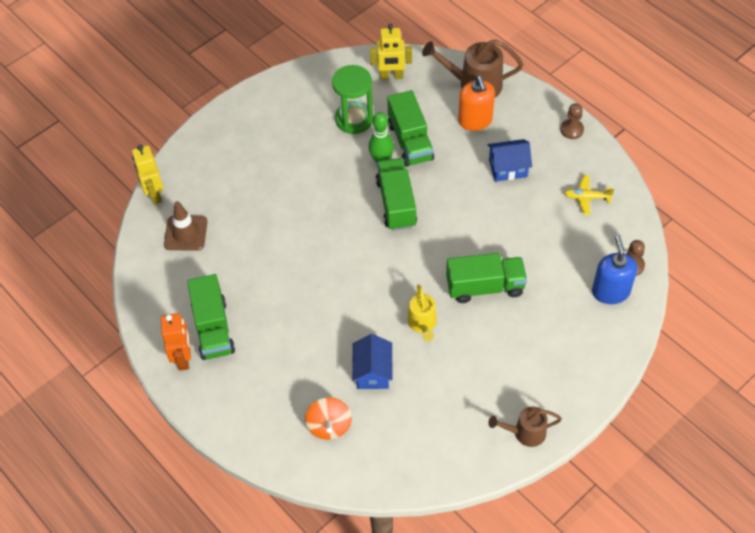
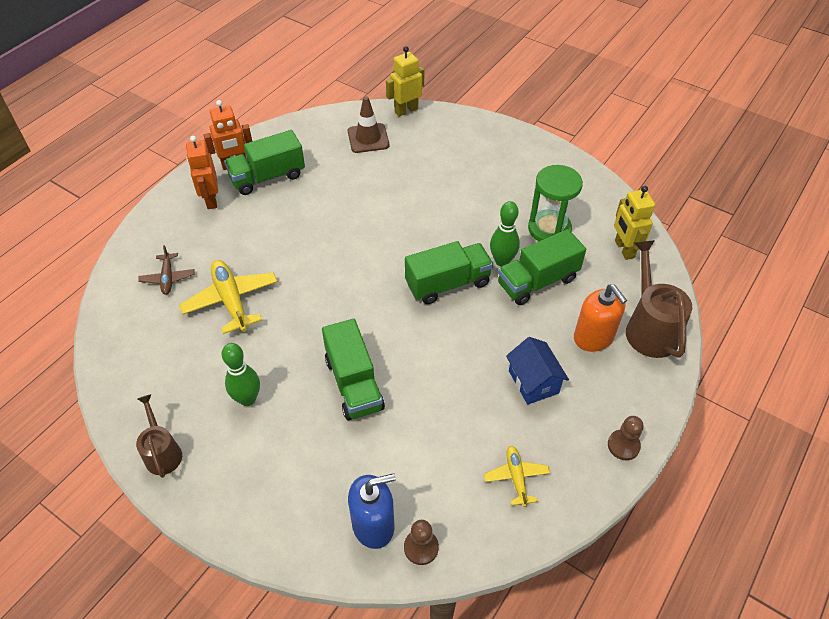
camera: 75 degrees right, 5 degrees down
orange spinning top [305,397,352,440] -> brown plane [138,245,195,295]
blue house [352,334,392,389] -> yellow plane [179,260,278,334]
yellow watering can [407,284,437,342] -> none
orange soap dispenser [458,76,495,131] -> orange soap dispenser turned 90 degrees counterclockwise [574,285,627,352]
none -> orange robot [186,136,218,209]
none -> green bowling pin [221,343,260,406]

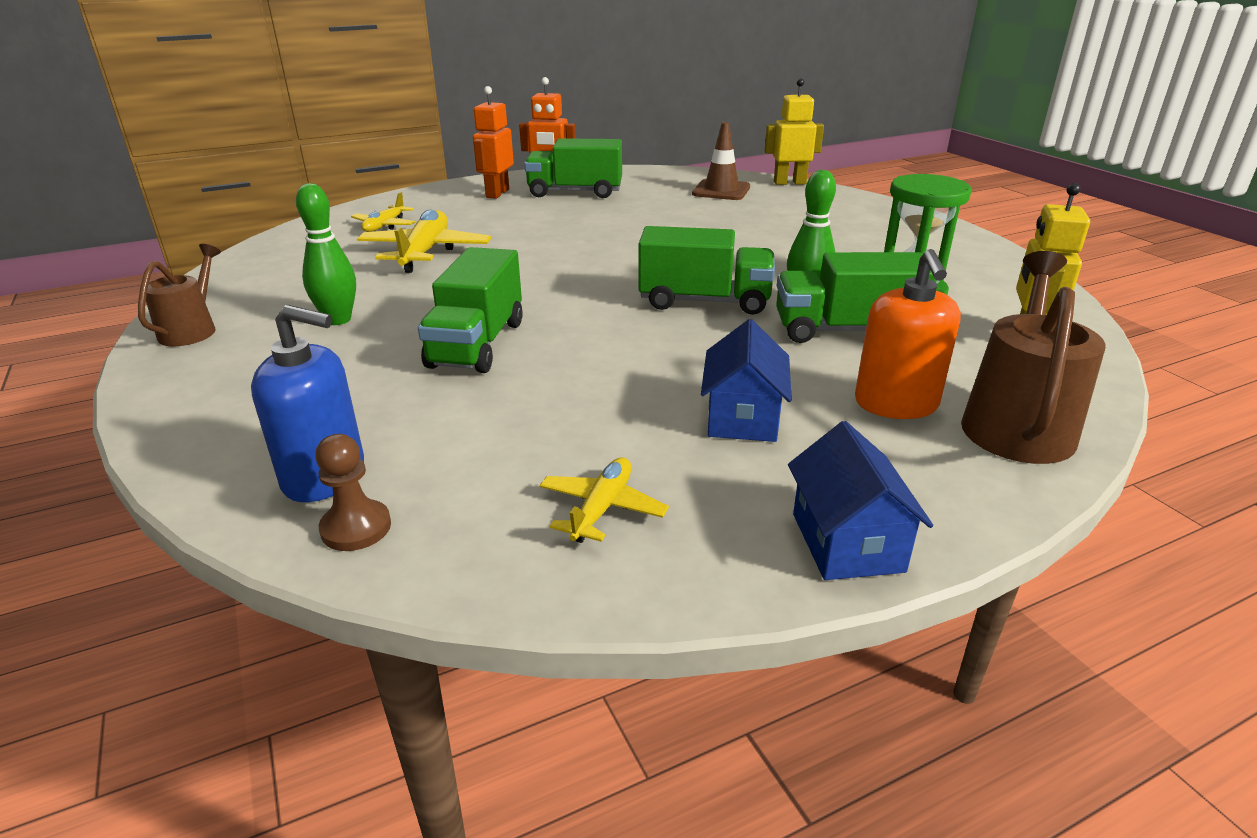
camera: 30 degrees right, 20 degrees down
brown plane [138,245,195,295] -> yellow plane [351,192,415,232]
brown pawn [608,416,643,460] -> blue house [788,421,933,580]

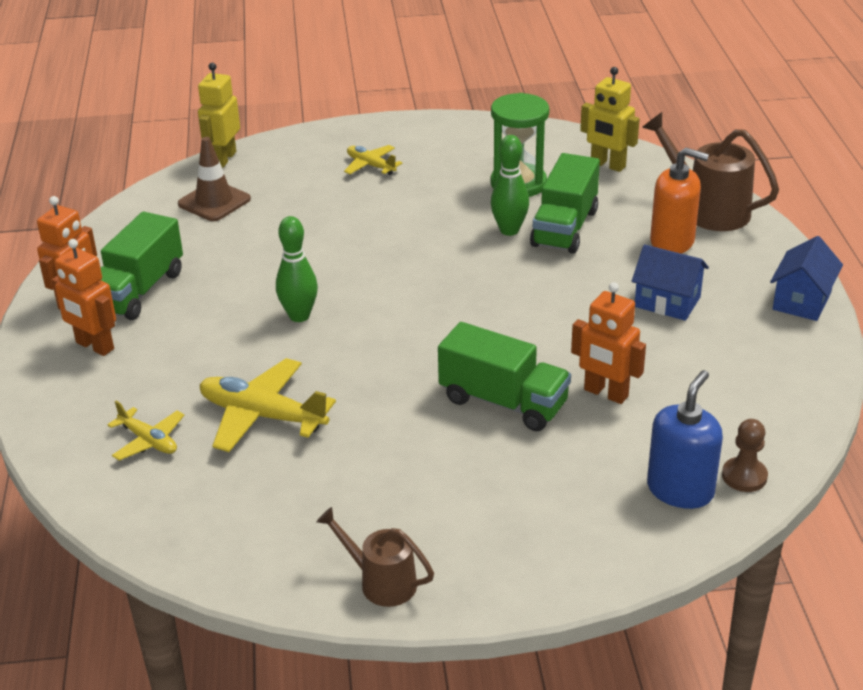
camera: 70 degrees left, 5 degrees up
green bowling pin [296,183,356,325] -> green bowling pin moved to [276,216,318,322]
yellow plane [539,457,669,543] -> yellow plane moved to [344,145,403,175]
green truck [638,226,775,315] -> none
blue house [788,421,933,580] -> blue house turned 75 degrees counterclockwise [770,236,843,321]
none -> orange robot [571,282,646,404]

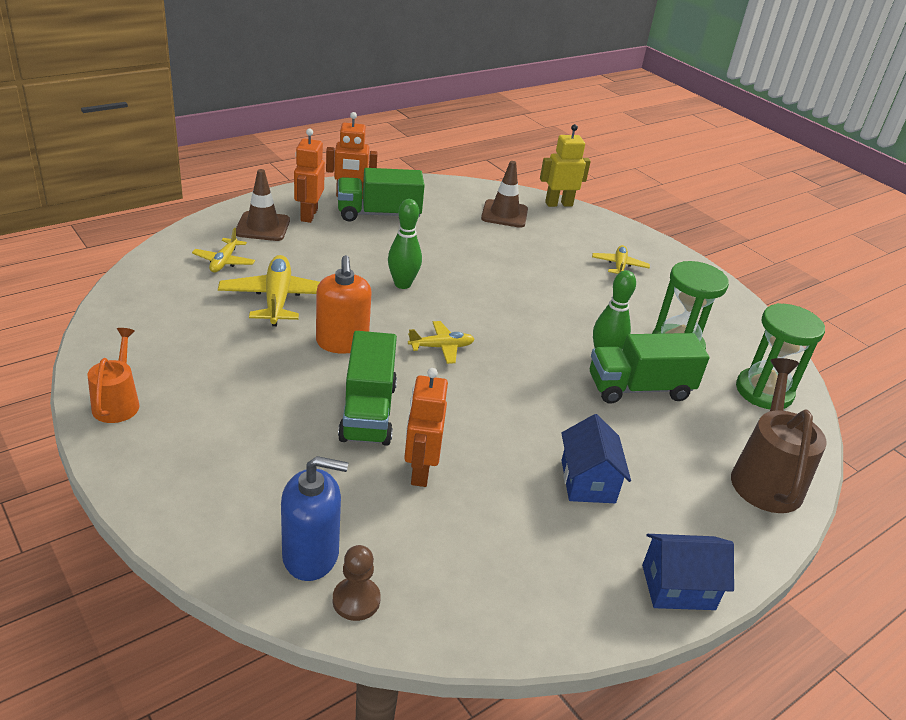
camera: 55 degrees right, 0 degrees up
brown watering can [317,507,434,607] -> orange watering can [88,328,139,423]
yellow robot [580,67,640,172] -> green hourglass [736,303,825,409]
orange soap dispenser [650,148,709,254] -> orange soap dispenser moved to [316,255,372,354]
none -> brown traffic cone [236,169,290,241]
none -> yellow plane [408,321,475,364]

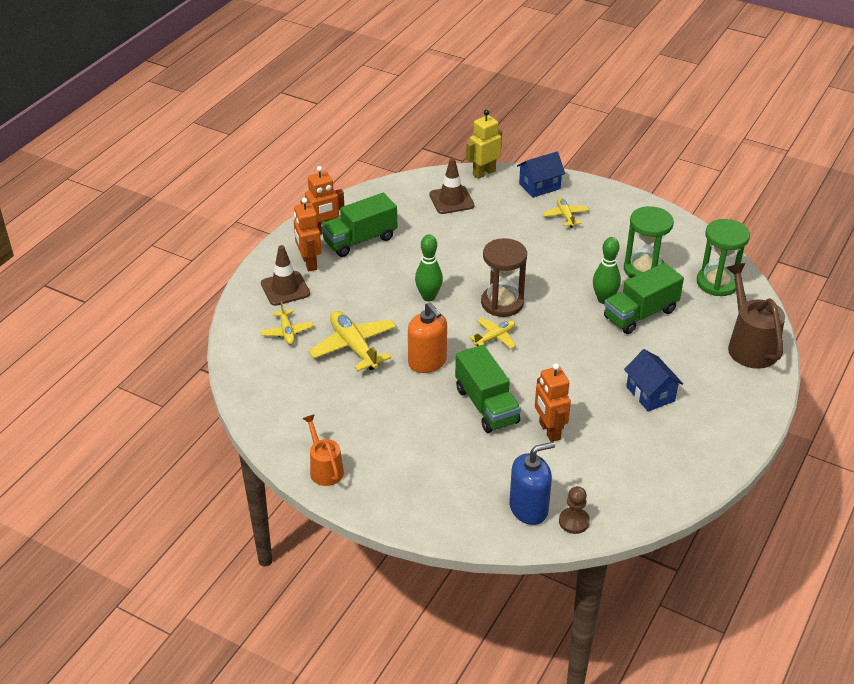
camera: 20 degrees left, 5 degrees up
blue house [642,534,734,610] -> blue house moved to [517,152,565,198]
none -> brown hourglass [481,238,527,317]

